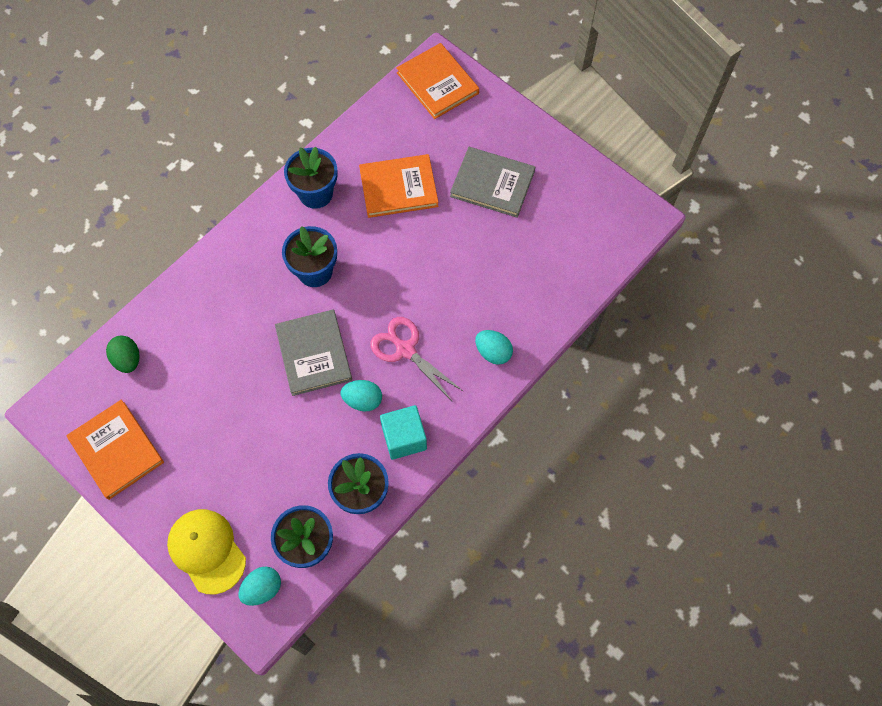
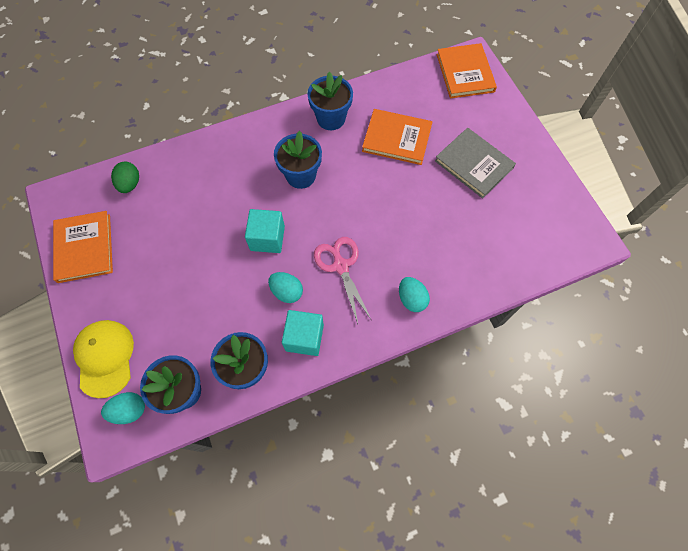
camera: 25 degrees right, 0 degrees up
grey book [275,309,352,396] -> turquoise cube [245,209,285,253]

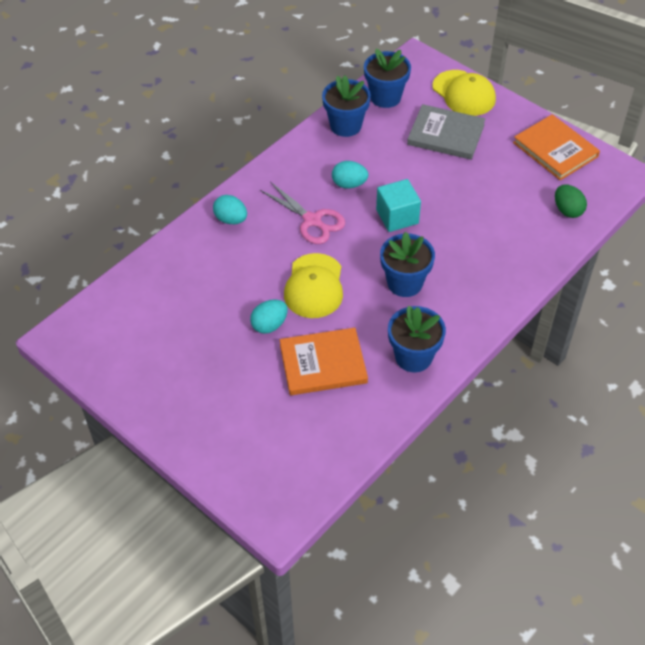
camera: 155 degrees right, 15 degrees down
turquoise egg [101,392,145,424] -> turquoise egg moved to [250,299,288,334]
turquoise cube [282,310,324,356] -> none
grey book [435,128,516,198] -> grey book moved to [407,104,485,160]
orange book [437,43,497,99] -> none
none -> yellow cap [284,253,343,318]

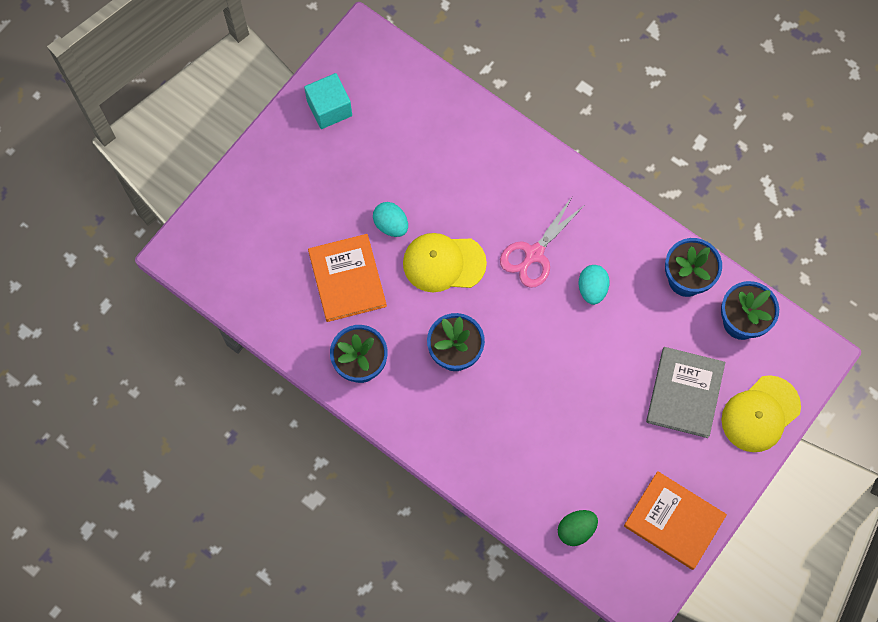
camera: 85 degrees right, 20 degrees up
turquoise egg [213,195,247,224] -> none
turquoise cube [376,179,421,232] -> turquoise cube moved to [304,73,352,129]
orange book [513,114,600,180] -> orange book turned 75 degrees clockwise [624,471,727,570]

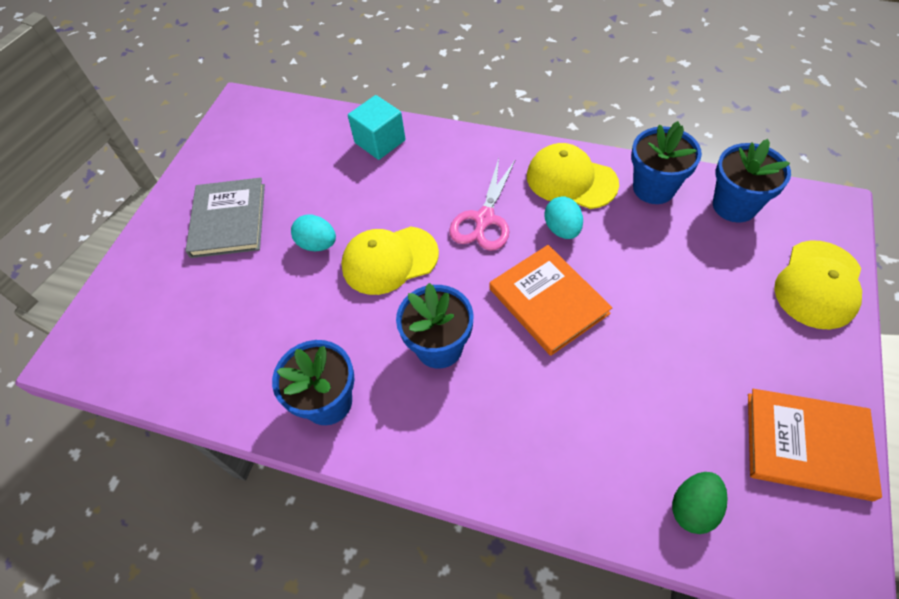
camera: 15 degrees left, 15 degrees down
turquoise cube [304,73,352,129] -> turquoise cube moved to [348,95,406,160]
orange book [308,234,387,322] -> orange book moved to [489,245,612,356]
grey book [646,347,725,438] -> grey book moved to [186,178,265,258]
none -> yellow cap [527,143,619,209]

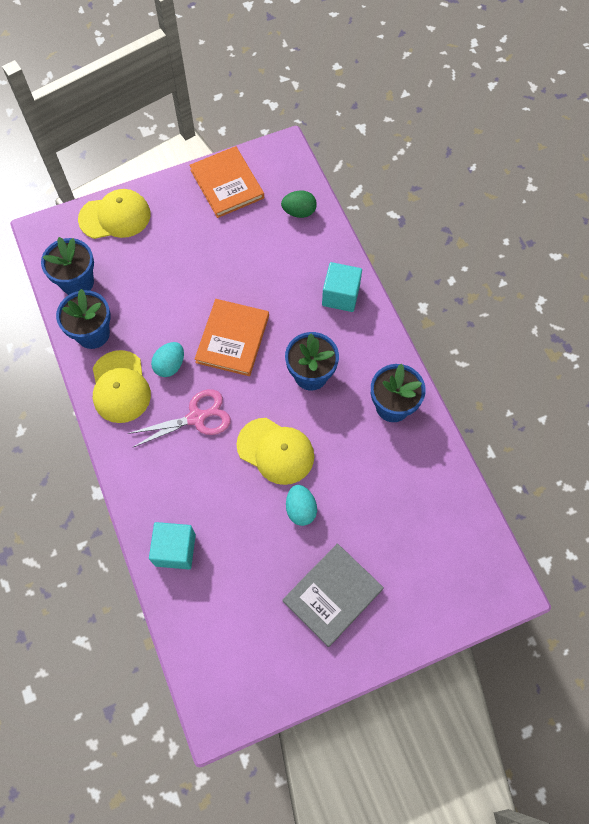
camera: 135 degrees left, 10 degrees up
none -> turquoise cube [322,262,362,312]

